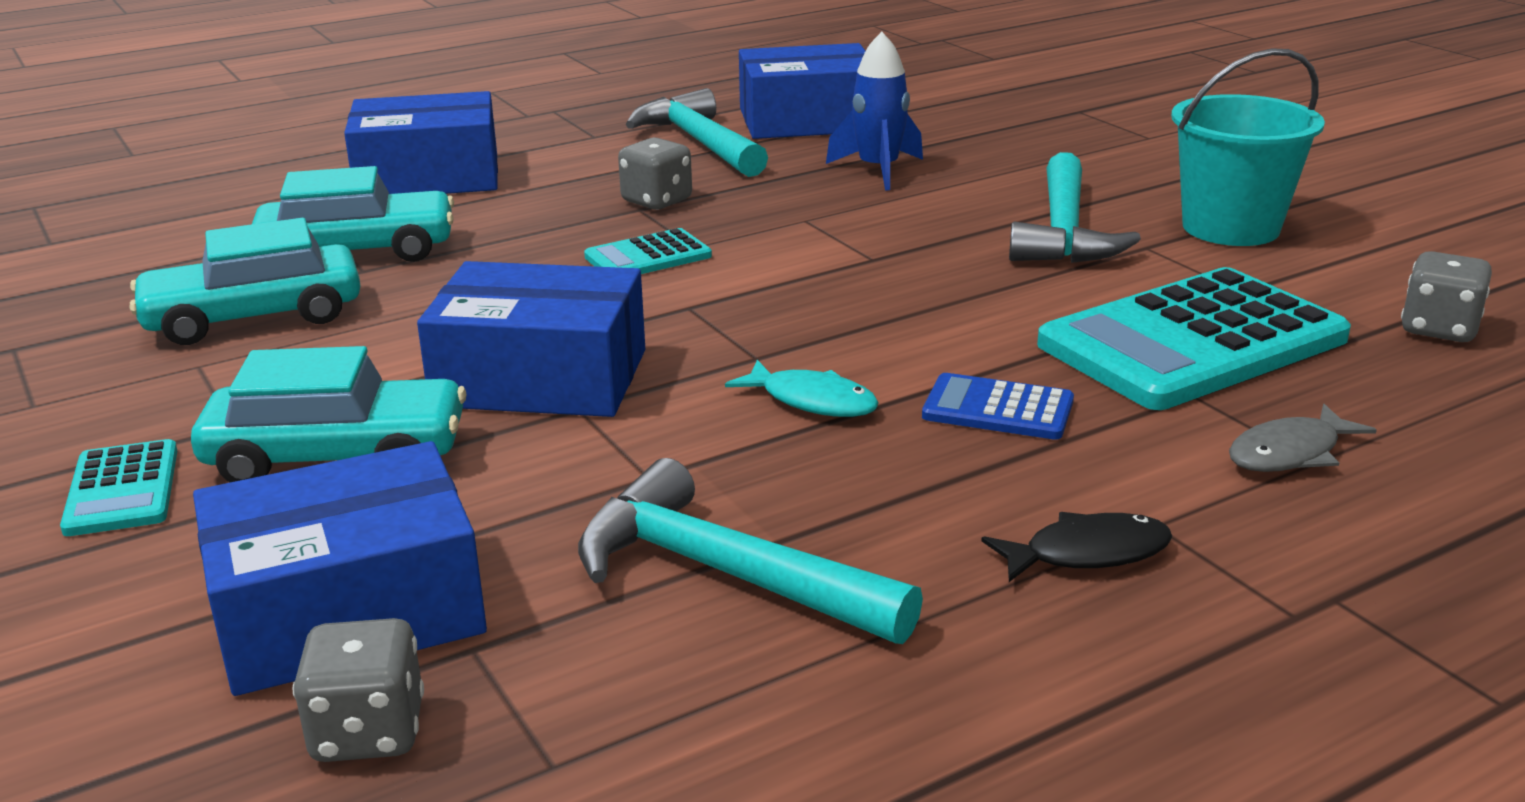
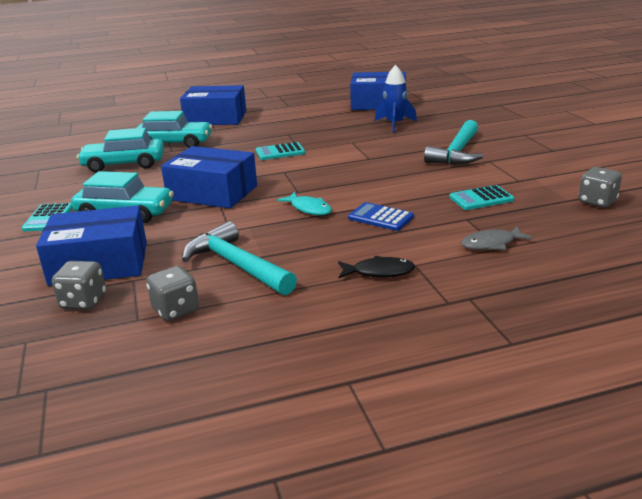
camera: 15 degrees right, 0 degrees up
grey dice [618,138,692,210] -> grey dice moved to [146,266,199,321]
turquoise hammer [626,88,768,177] -> none
turquoise calculator [1037,267,1351,410] -> turquoise calculator [450,185,514,210], size x0.47
turquoise bucket [1171,48,1325,246] -> none

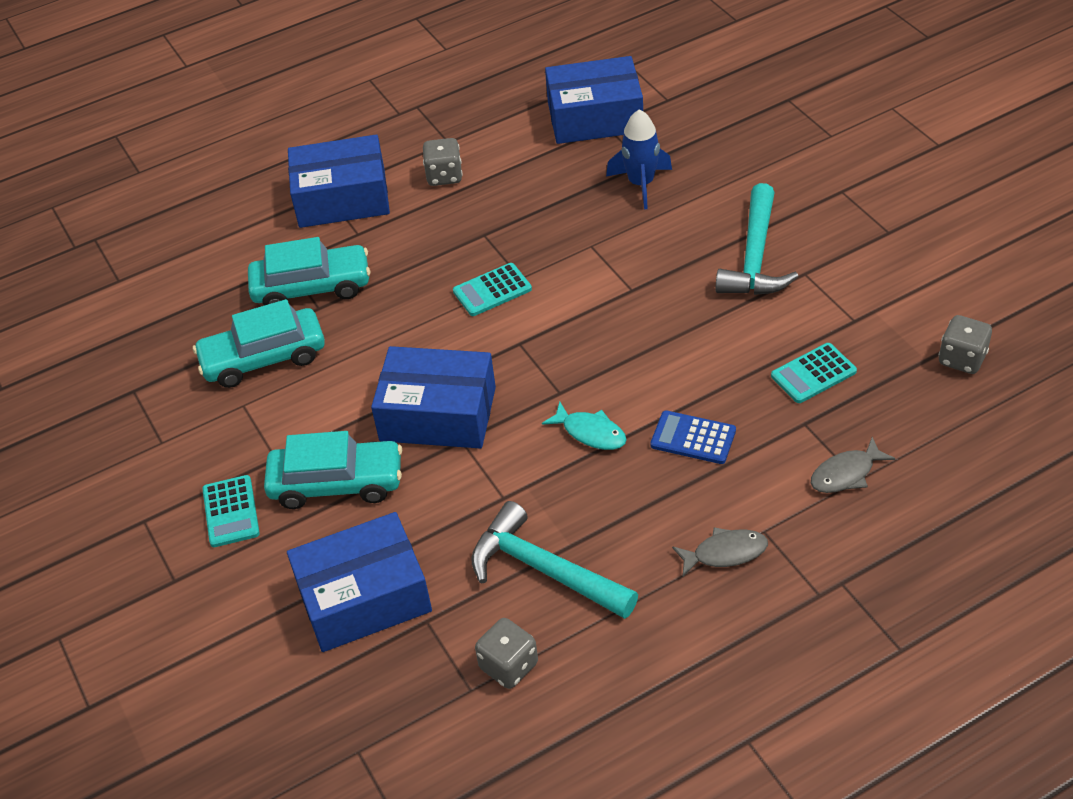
camera: 10 degrees left, 20 degrees up
grey dice [52,261,106,310] -> grey dice moved to [423,138,463,186]
black fish [338,256,415,278] -> grey fish [672,527,768,576]

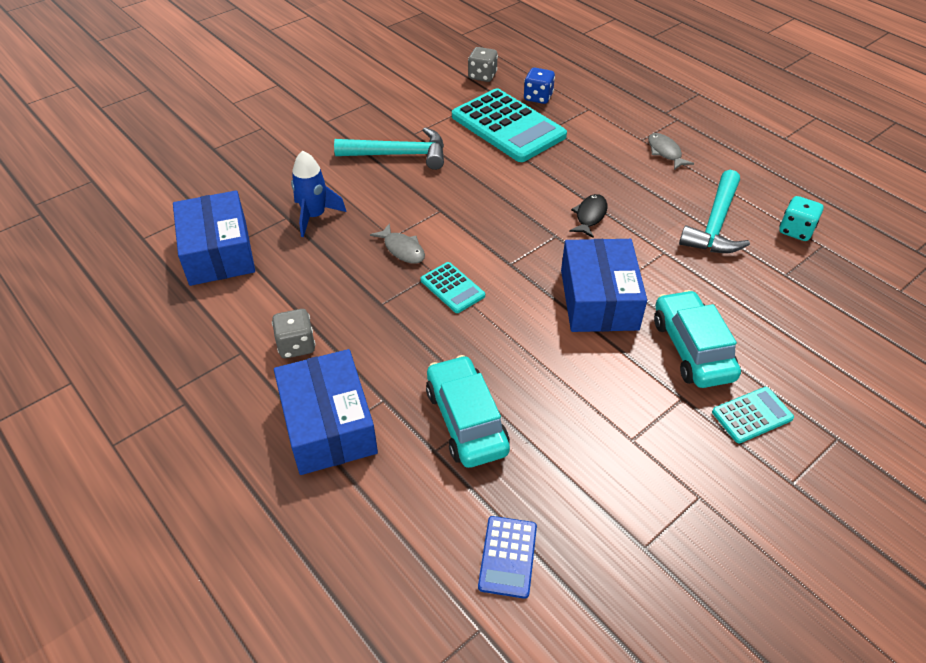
camera: 105 degrees left, 0 degrees up
turquoise car [193,299,325,388] -> none
blue box [287,512,432,652] -> none
grey dice [475,618,538,689] -> turquoise dice [779,196,823,241]
turquoise fish [542,402,627,450] -> black fish [569,194,607,238]
blue calculator [650,410,736,464] -> blue calculator moved to [478,516,537,599]
turquoise calculator [771,343,857,403] -> turquoise calculator [452,88,567,162], size x2.14
grey fish [811,437,895,493] -> grey fish moved to [370,223,425,264]
none -> blue dice [524,68,555,104]

